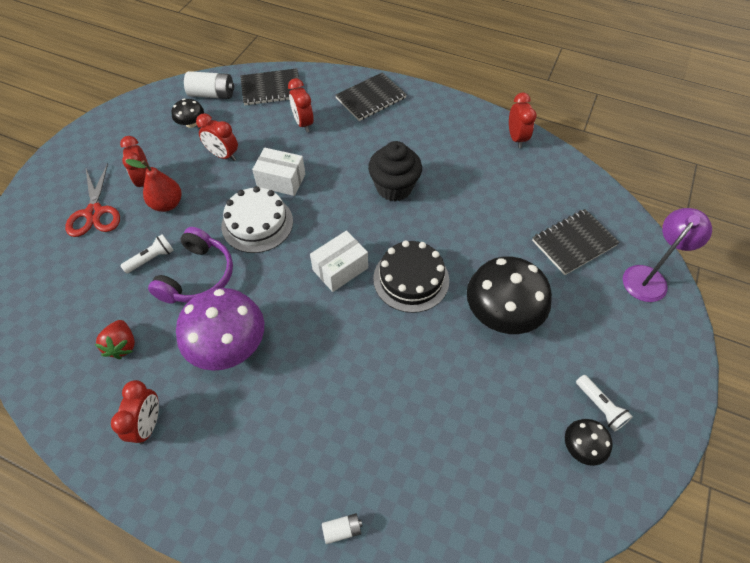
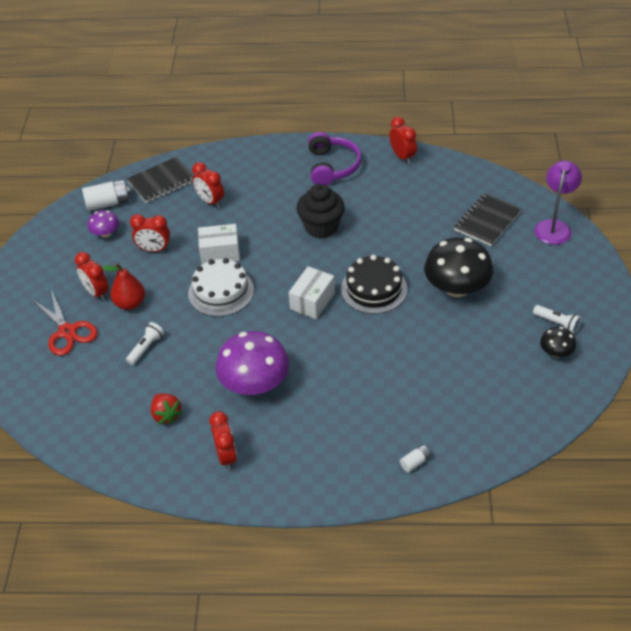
camera: 20 degrees left, 10 degrees down
purple headphones [148,227,233,304] -> purple headphones moved to [308,132,362,186]
black mushroom [171,98,204,128] -> purple mushroom [88,210,119,238]
black notebook [335,73,407,121] -> none

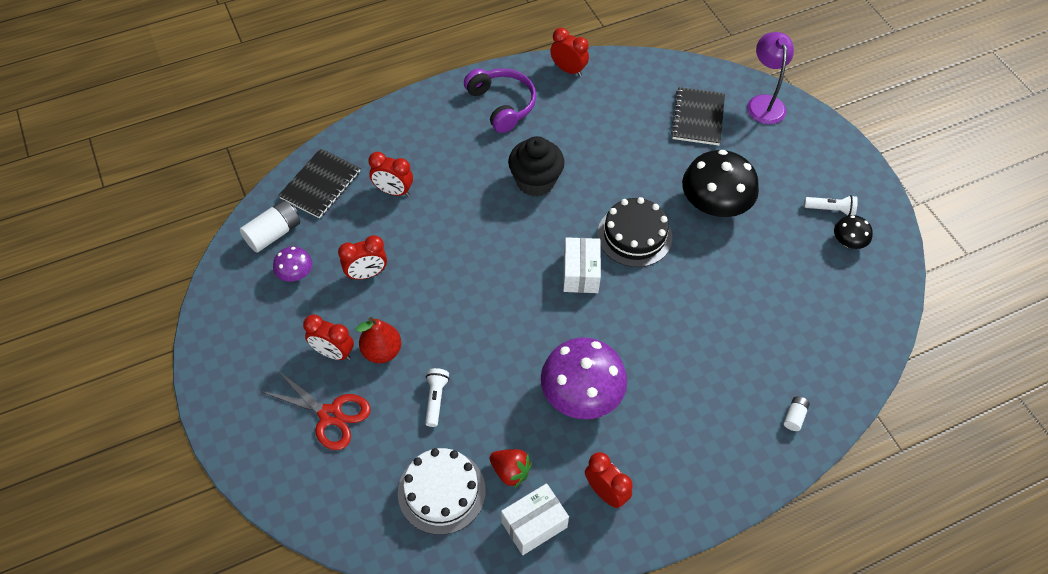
camera: 30 degrees left, 10 degrees up
white cake [188,258,254,317] -> white cake moved to [398,448,486,535]
white box [198,224,240,264] -> white box moved to [501,483,569,555]

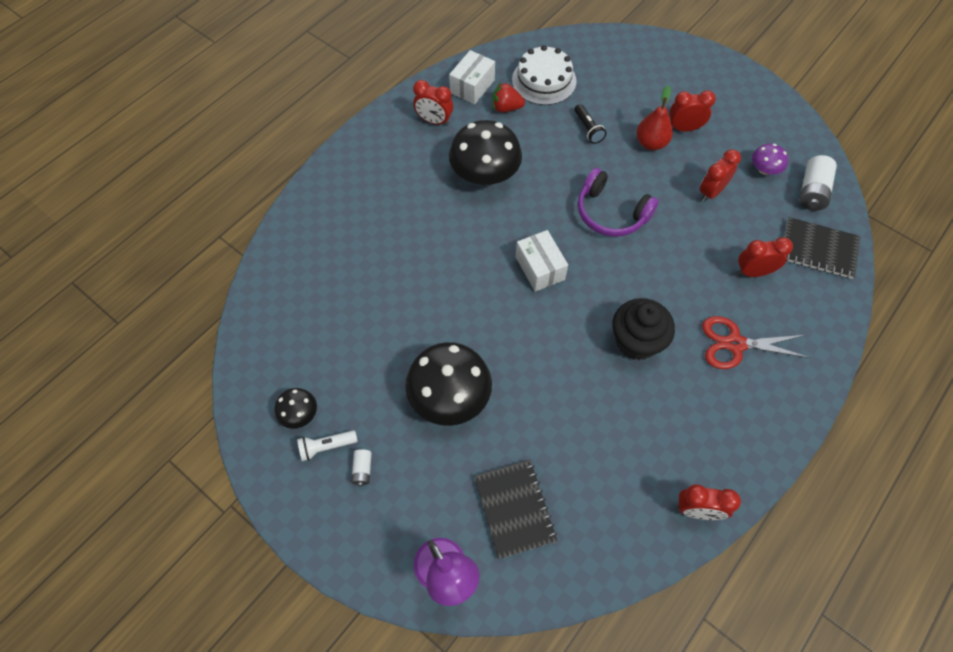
camera: 155 degrees right, 5 degrees up
red scissors [260,370,371,450] -> red scissors moved to [702,316,810,369]
black notebook [278,148,360,219] -> black notebook turned 75 degrees counterclockwise [785,217,860,279]
white flashlight [425,368,449,427] -> black flashlight [574,104,606,144]
purple headphones [464,68,536,133] -> purple headphones moved to [578,168,659,237]
purple mushroom [541,337,627,419] -> black mushroom [449,120,522,185]
black cake [597,197,672,267] -> none
white battery [784,396,810,431] -> white battery moved to [351,449,371,486]

